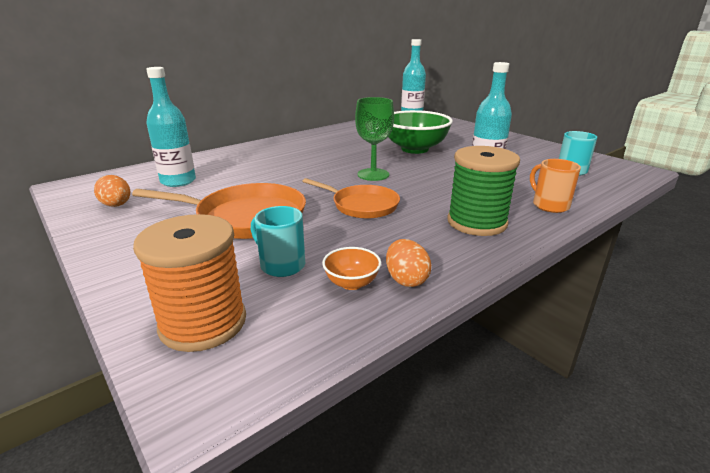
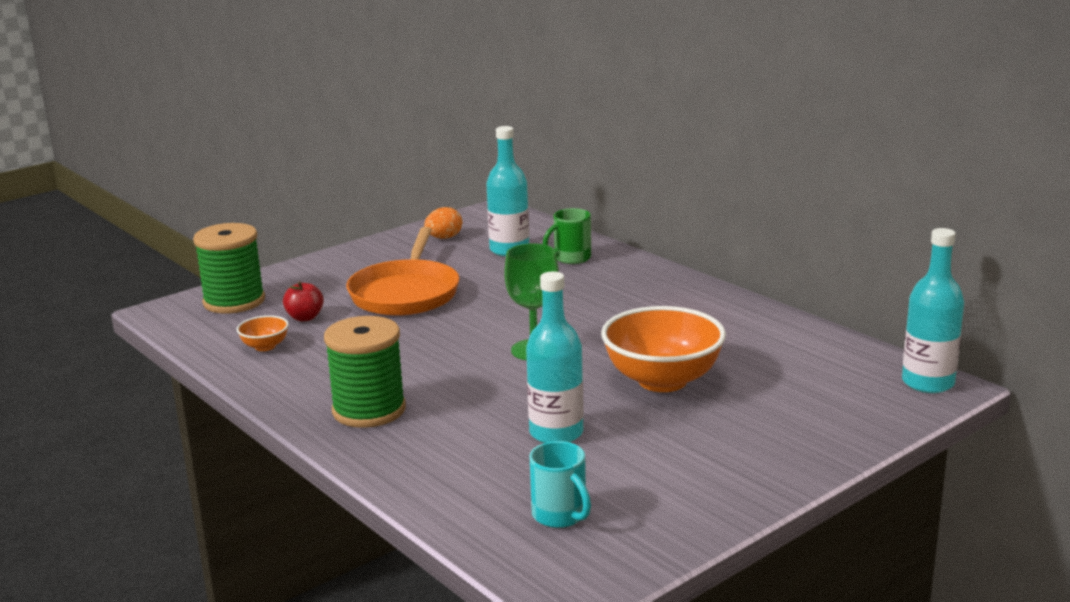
camera: 90 degrees right, 5 degrees down
orange spool [133,214,246,352] -> green spool [193,223,265,314]
turquoise mug [251,206,305,277] -> red apple [283,281,324,321]
orange pan [302,178,400,219] -> none
orange egg [386,239,431,287] -> none
green bowl [388,110,453,154] -> orange bowl [601,306,726,392]
orange mug [530,159,581,213] -> none
none -> green mug [543,208,591,264]

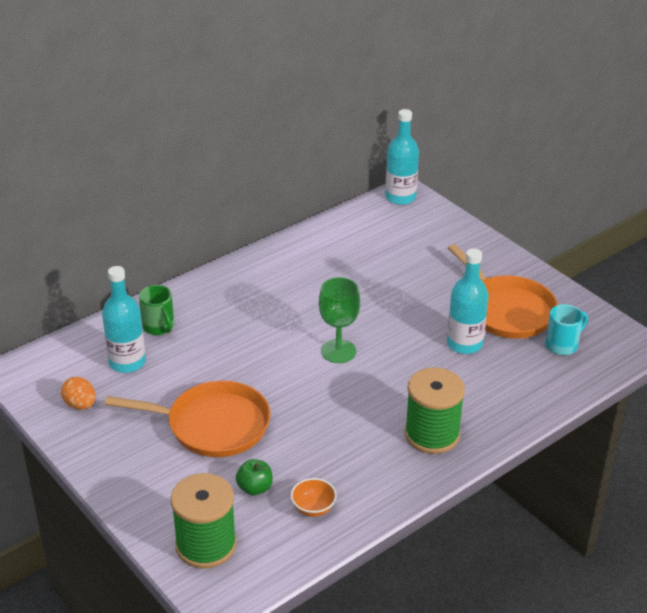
camera: 90 degrees left, 15 degrees up
red apple [283,281,324,321] -> green apple [236,459,273,495]
orange bowl [601,306,726,392] -> none
none -> orange pan [448,244,558,339]

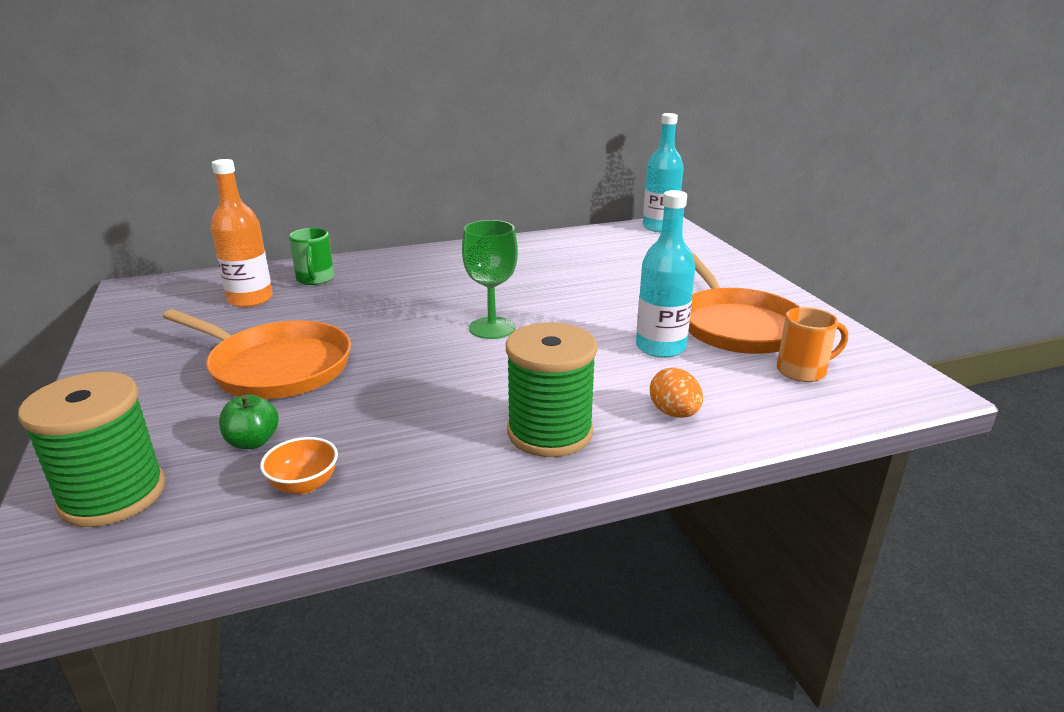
camera: 20 degrees right, 10 degrees down
orange egg [61,377,96,410] -> orange egg moved to [650,368,703,418]
turquoise bottle [102,266,146,373] -> orange bottle [211,159,273,308]
turquoise mug [545,304,588,355] -> orange mug [777,307,848,382]

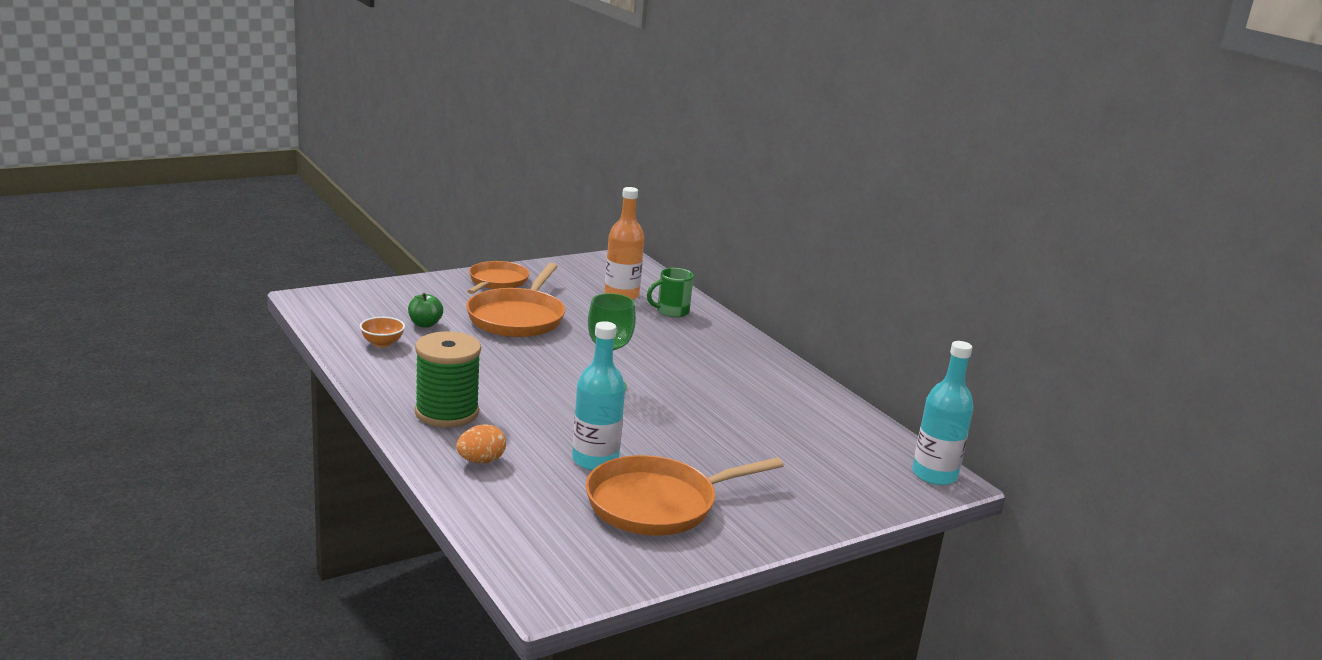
camera: 75 degrees right, 5 degrees down
green spool [18,372,165,527] -> none
orange mug [777,307,848,382] -> none
none -> orange pan [467,261,529,294]

